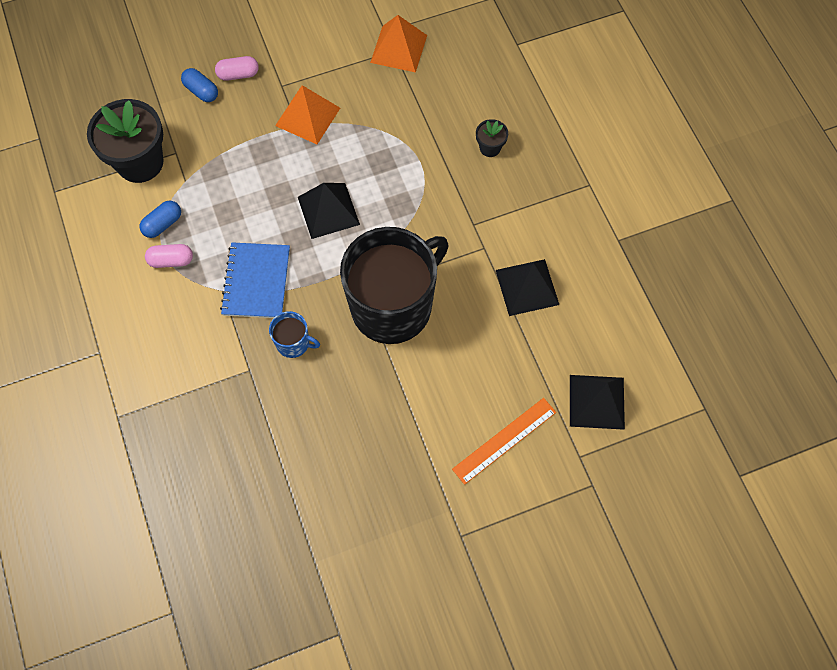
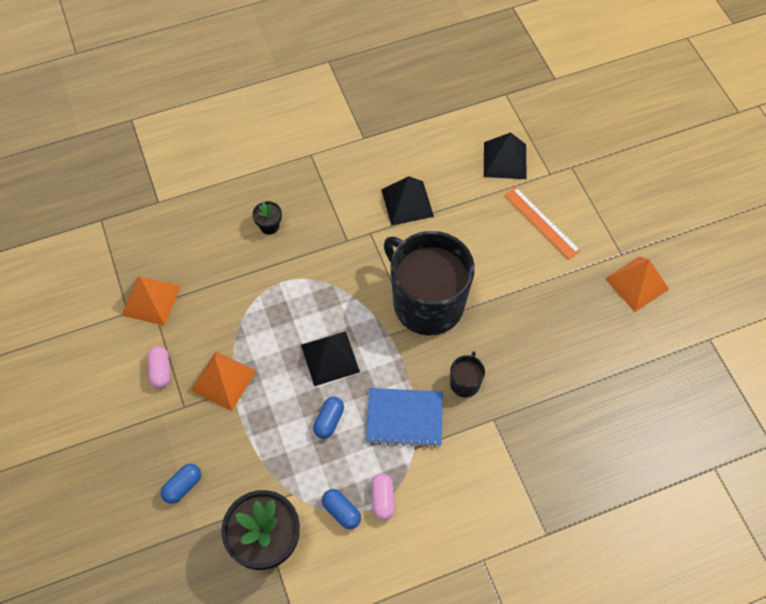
camera: 90 degrees left, 5 degrees down
pink capsule [215,56,259,81] -> pink capsule moved to [148,346,170,388]
blue mug [269,311,320,358] -> black mug [450,351,485,398]
none -> blue capsule [313,397,344,439]
none -> orange pyramid [605,257,669,312]

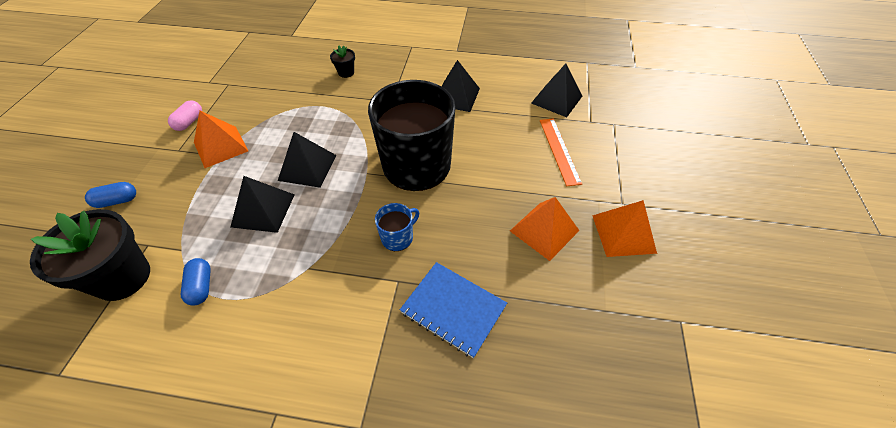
camera: 30 degrees right, 10 degrees down
orange pyramid [122,276,181,326] -> orange pyramid moved to [510,197,580,261]
blue capsule [313,397,344,439] -> black pyramid [231,176,295,233]
blue notebook [366,388,443,447] -> blue notebook moved to [400,262,507,358]
pink capsule [371,473,395,520] -> none
black mug [450,351,485,398] -> blue mug [375,203,419,251]

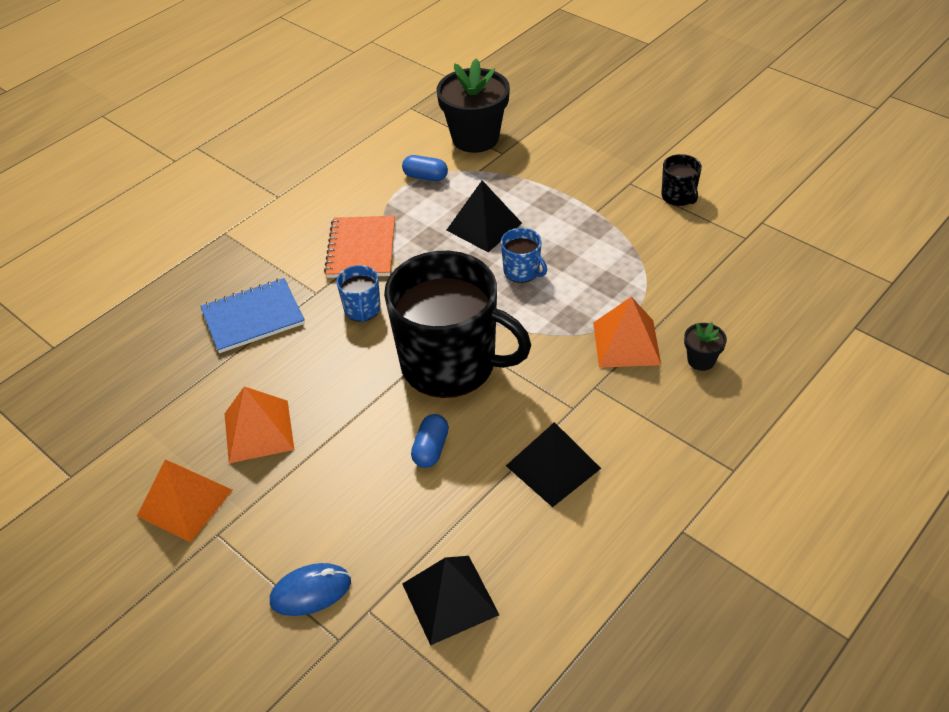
camera: 125 degrees right, 5 degrees down
blue capsule [85,182,136,208] -> blue capsule moved to [411,414,449,468]
pink capsule [168,100,202,131] -> black mug [661,154,702,206]
orange pyramid [194,111,248,168] -> orange pyramid moved to [593,297,661,368]
black pyramid [278,132,336,188] -> blue mug [501,228,547,283]
orange ruler [540,119,582,186] -> none
none -> blue mouse [270,563,351,616]
none -> orange notebook [324,216,395,278]

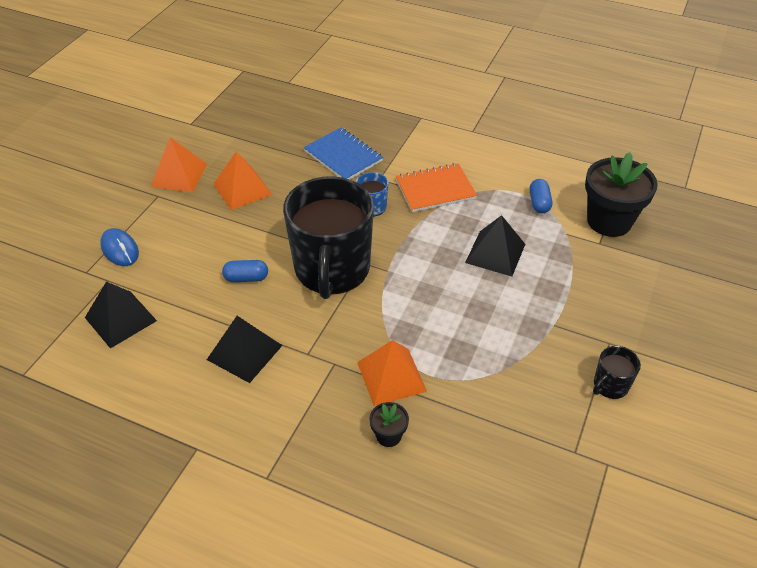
camera: 70 degrees right, 0 degrees up
blue mug [501,228,547,283] -> none

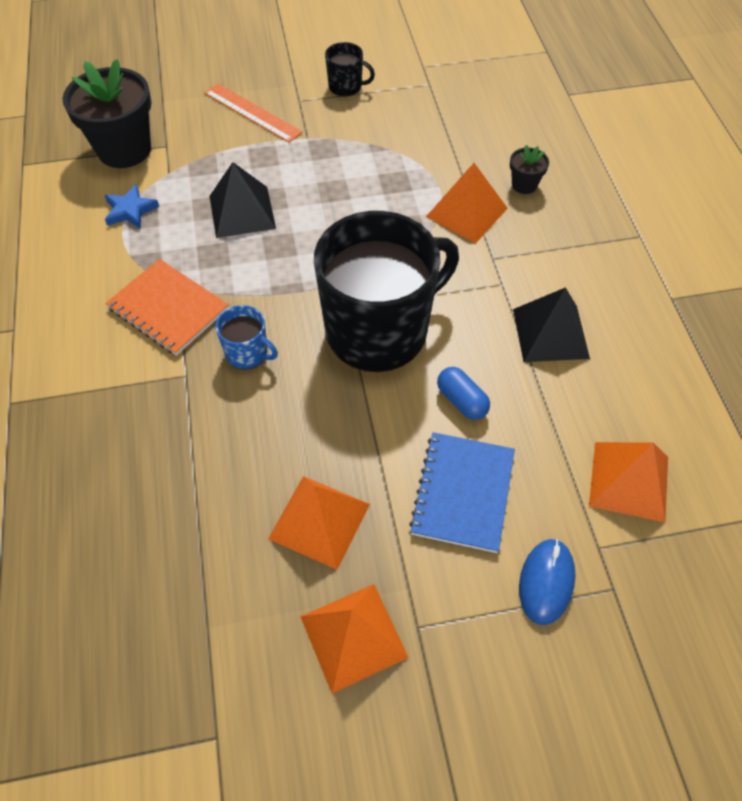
camera: 125 degrees left, 10 degrees up
black pyramid [85,282,157,349] -> orange pyramid [589,442,668,522]
blue notebook [304,128,383,179] -> blue notebook moved to [409,432,515,553]
blue capsule [530,179,552,213] -> blue star [105,184,159,229]
none -> orange ruler [205,84,302,143]

